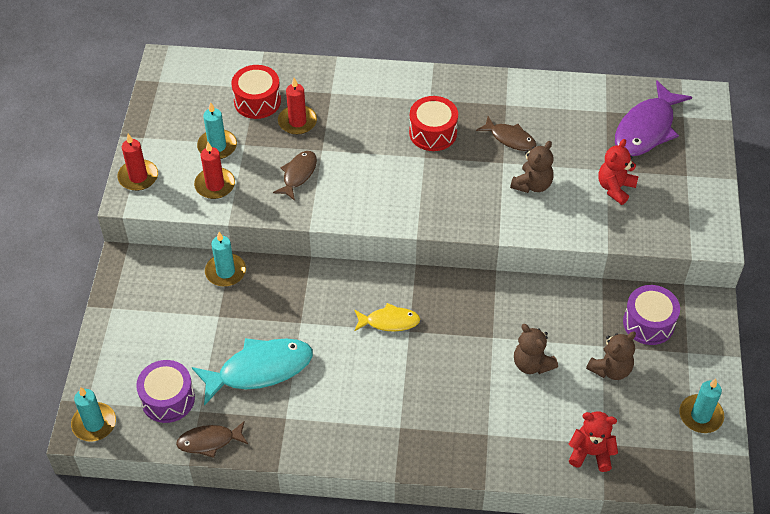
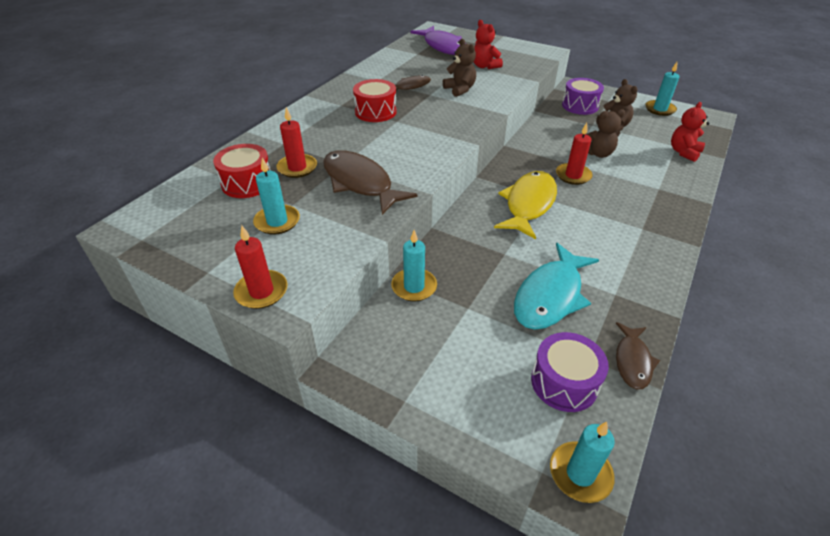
camera: 65 degrees left, 10 degrees down
turquoise fish [192,338,313,406] -> turquoise fish turned 150 degrees counterclockwise [514,243,599,330]
red candle [194,142,235,199] -> red candle moved to [556,123,593,185]
brown fish [273,151,317,201] -> brown fish [323,150,418,215], size x1.76
yellow fish [354,303,420,332] -> yellow fish [494,171,557,239], size x1.76

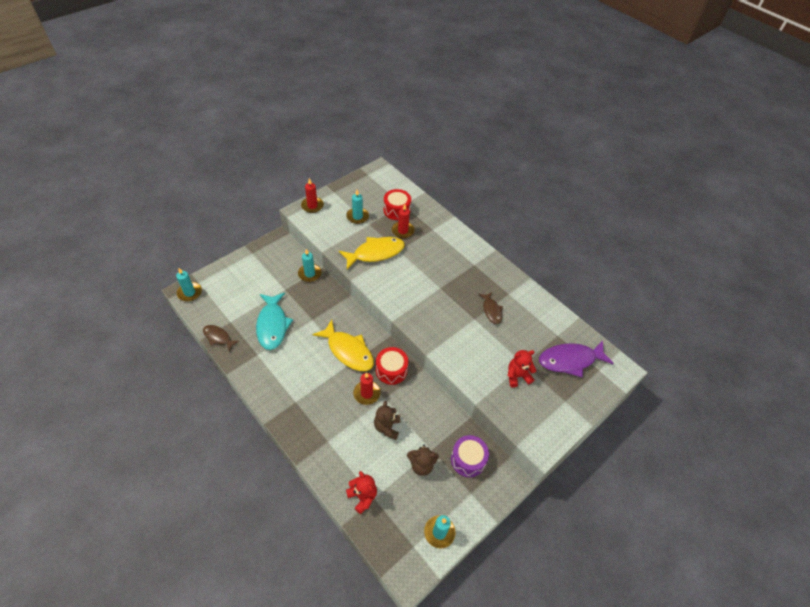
camera: 105 degrees right, 10 degrees up
brown fish [323,150,418,215] -> yellow fish [339,237,405,269]
red drum [353,79,397,122] -> red drum moved to [376,347,408,385]
brown teddy bear [443,39,476,97] -> none
turquoise fish [514,243,599,330] -> turquoise fish turned 150 degrees counterclockwise [256,292,293,350]
purple drum [531,332,609,412] -> none

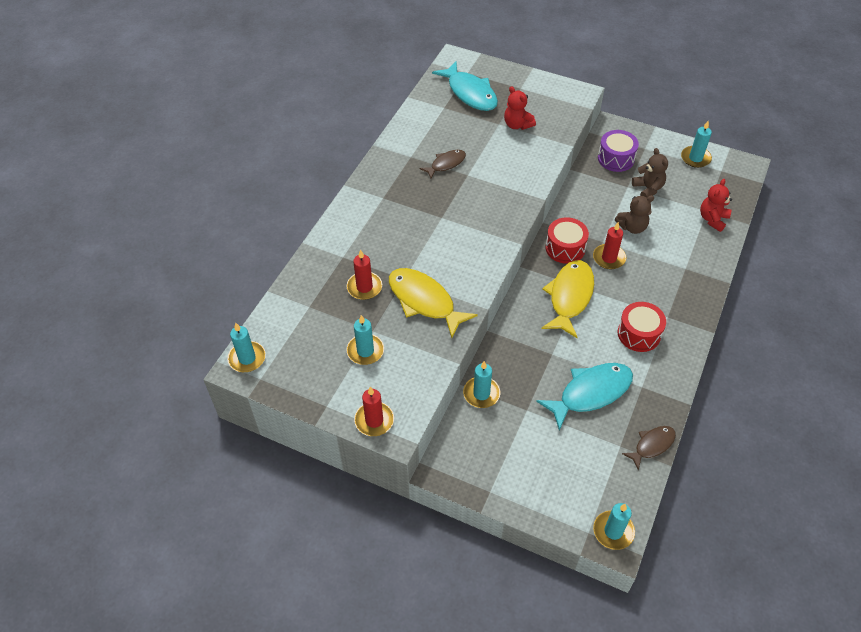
camera: 110 degrees left, 0 degrees up
brown fish [203,325,239,351] -> brown fish turned 135 degrees counterclockwise [622,426,676,470]
red drum [383,189,411,220] -> red drum moved to [618,302,666,352]
purple fish [539,340,614,377] -> turquoise fish [432,61,498,111]
none -> turquoise candle [227,322,266,372]

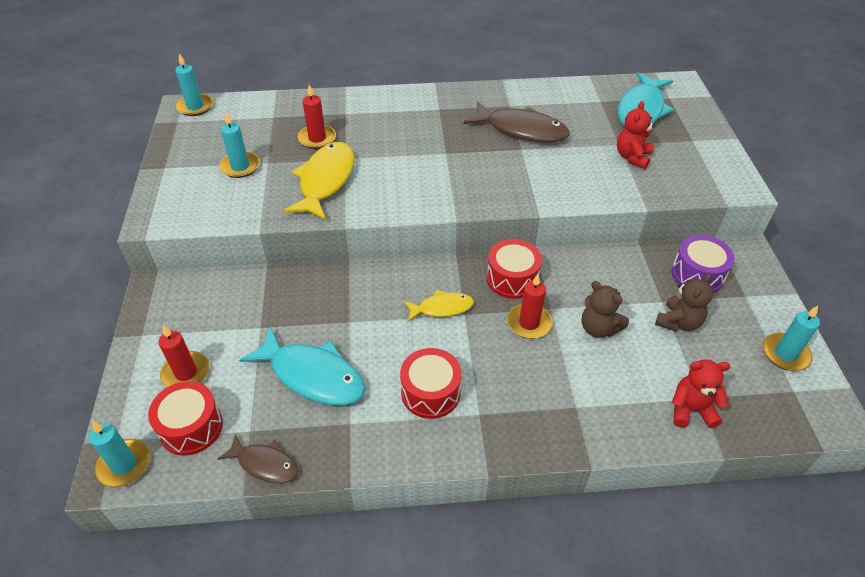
camera: 60 degrees right, 5 degrees down
red candle [354,387,394,436] -> red candle moved to [158,325,209,387]
brown fish [420,150,466,179] -> brown fish [464,101,570,143], size x1.76
turquoise candle [463,361,500,408] -> none
yellow fish [541,260,594,338] -> yellow fish [404,290,474,322], size x0.57
none -> red drum [148,381,223,456]

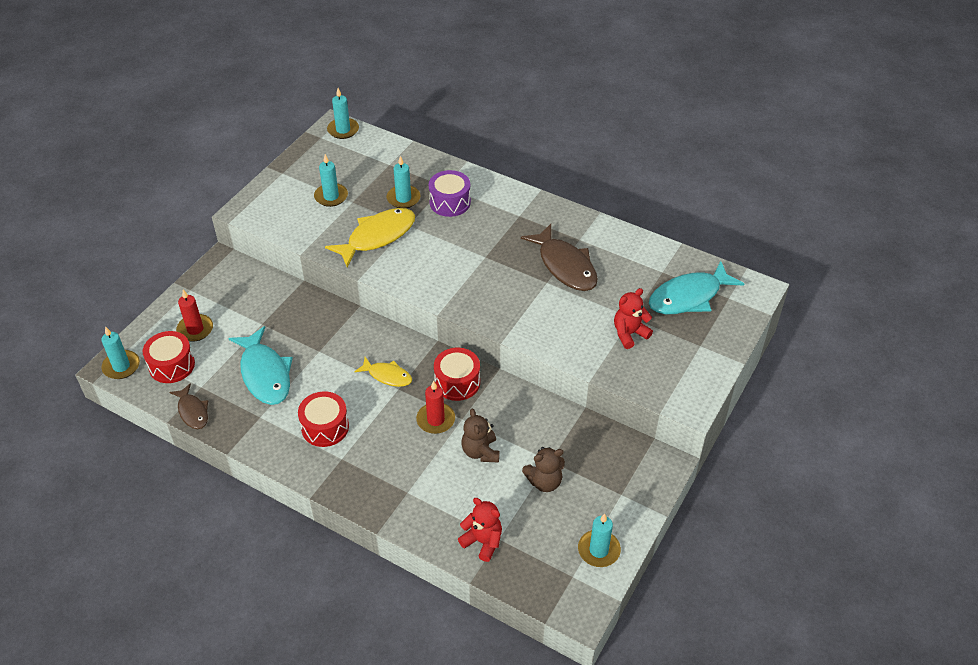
camera: 35 degrees right, 0 degrees up
red candle [298,85,336,149] -> turquoise candle [387,156,420,208]
purple drum [671,235,735,293] -> purple drum moved to [429,170,471,217]

